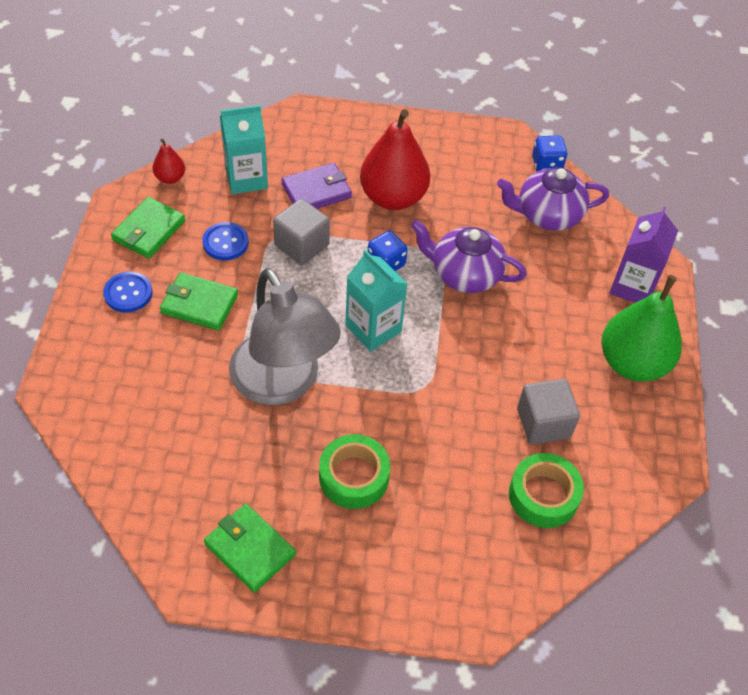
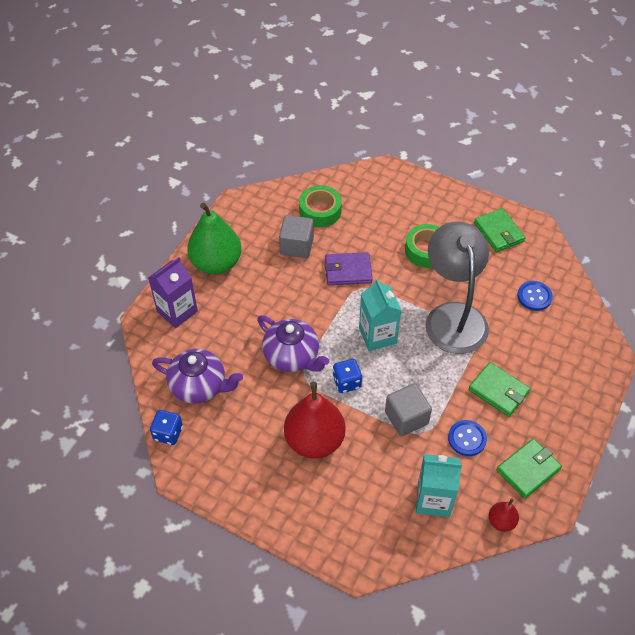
camera: 155 degrees left, 0 degrees up
blue button [103,271,152,313] -> blue button moved to [517,281,553,311]
purple wallet [282,163,352,209] -> purple wallet moved to [325,252,373,285]

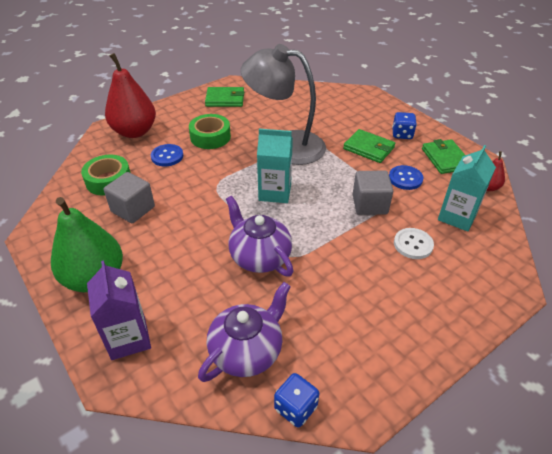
camera: 65 degrees left, 10 degrees down
purple teapot [257,315,329,372] -> purple teapot turned 105 degrees counterclockwise [226,196,293,276]
red pear [284,382,345,459] -> red pear moved to [105,53,156,138]
purple wallet [325,252,373,285] -> none
blue dice [333,359,362,393] -> blue dice moved to [392,112,417,139]
green wallet [468,362,531,417] -> green wallet turned 60 degrees clockwise [343,129,395,163]
blue button [517,281,553,311] -> blue button moved to [151,144,183,166]
none -> white button [394,228,434,259]

